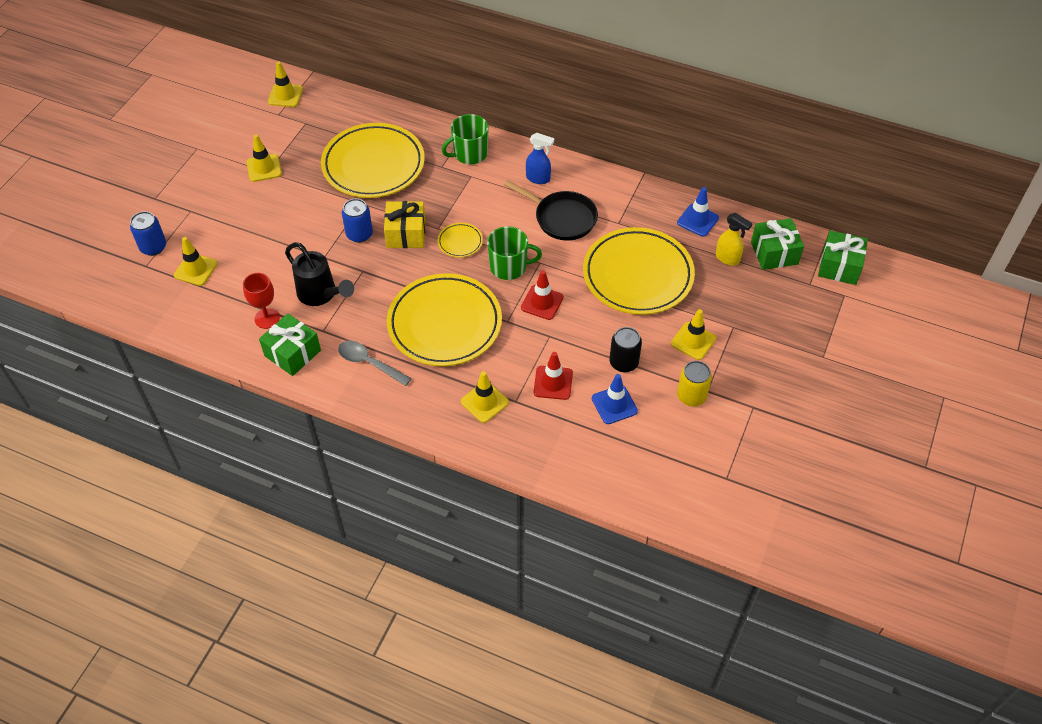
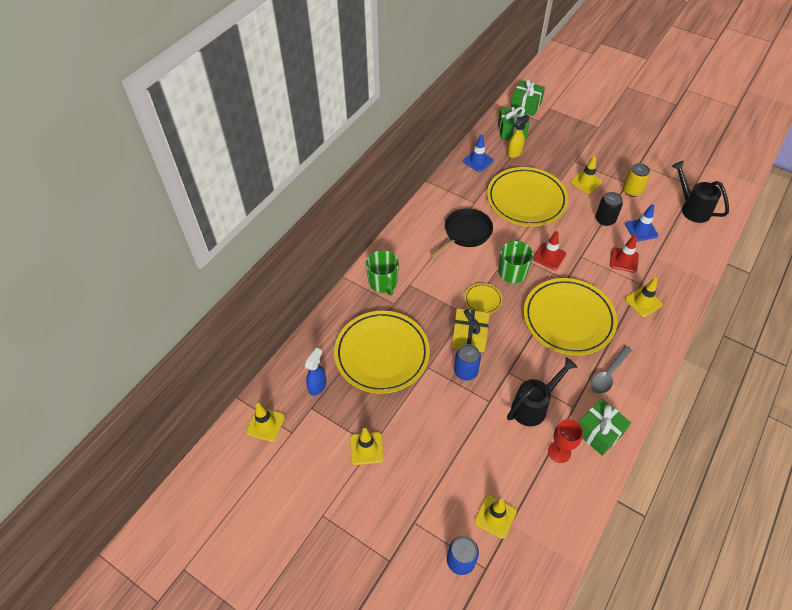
camera: 80 degrees left, 0 degrees up
blue spray bottle [526,133,554,184] -> blue spray bottle moved to [305,348,326,396]
none -> black watering can [672,161,729,223]

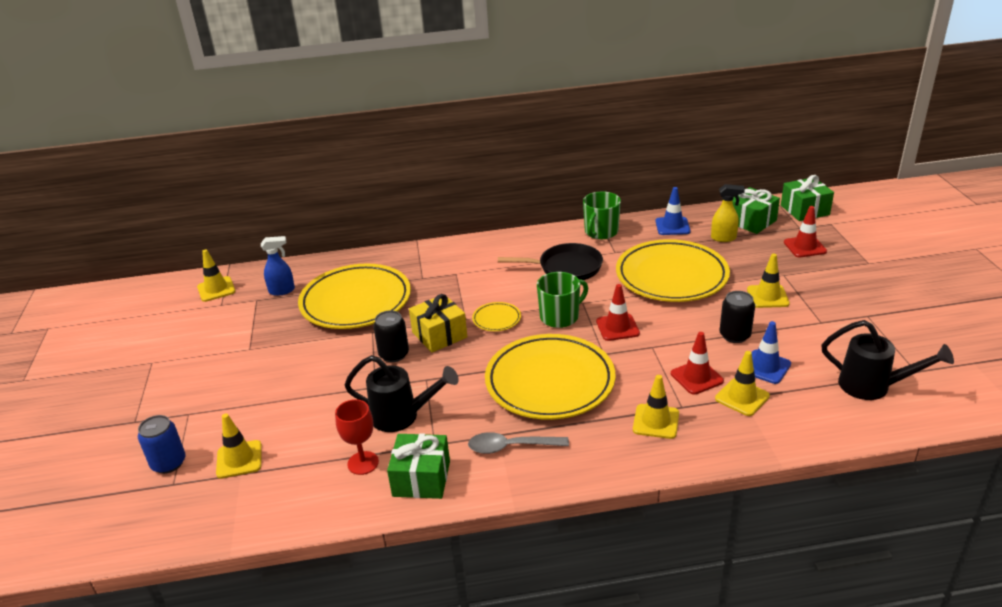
camera: 50 degrees right, 20 degrees down
yellow traffic cone [350,428,384,465] -> yellow traffic cone moved to [715,351,770,416]
green mug [366,250,399,295] -> green mug moved to [583,191,621,239]
blue can [454,344,481,381] -> black can [373,310,409,362]
yellow can [623,163,650,197] -> none
black watering can [672,161,729,223] -> black watering can turned 105 degrees clockwise [821,320,954,400]
none -> red traffic cone [784,206,827,257]

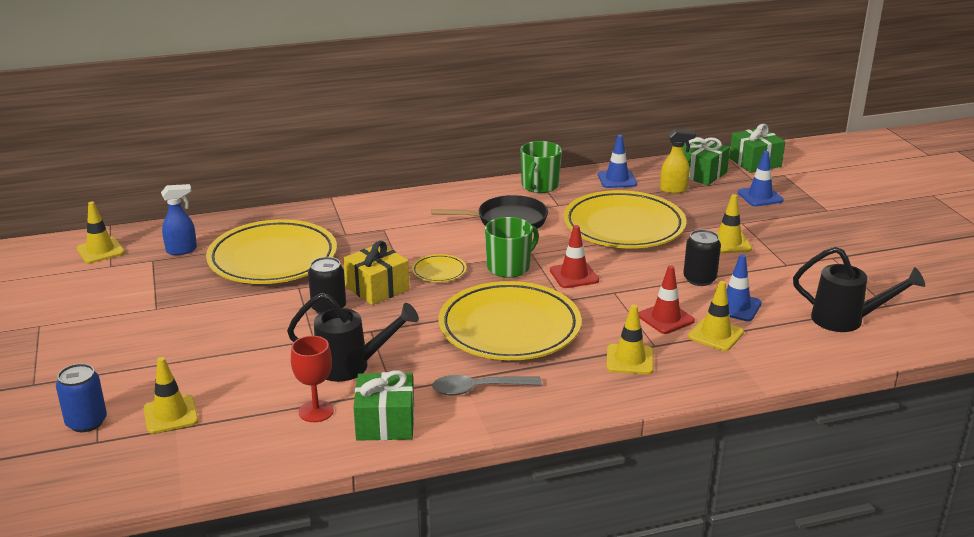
camera: 10 degrees left, 5 degrees down
red traffic cone [784,206,827,257] -> blue traffic cone [737,151,784,206]

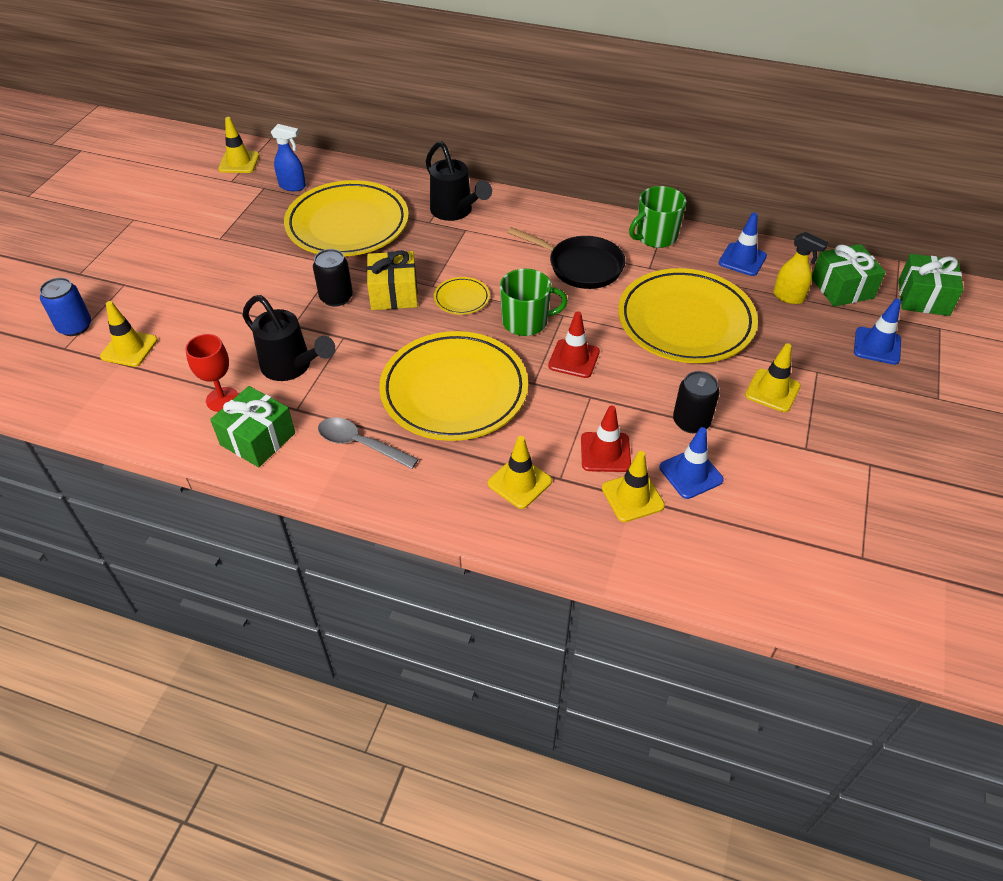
camera: 35 degrees right, 20 degrees up
black watering can [793,247,925,332] -> black watering can moved to [426,141,492,221]

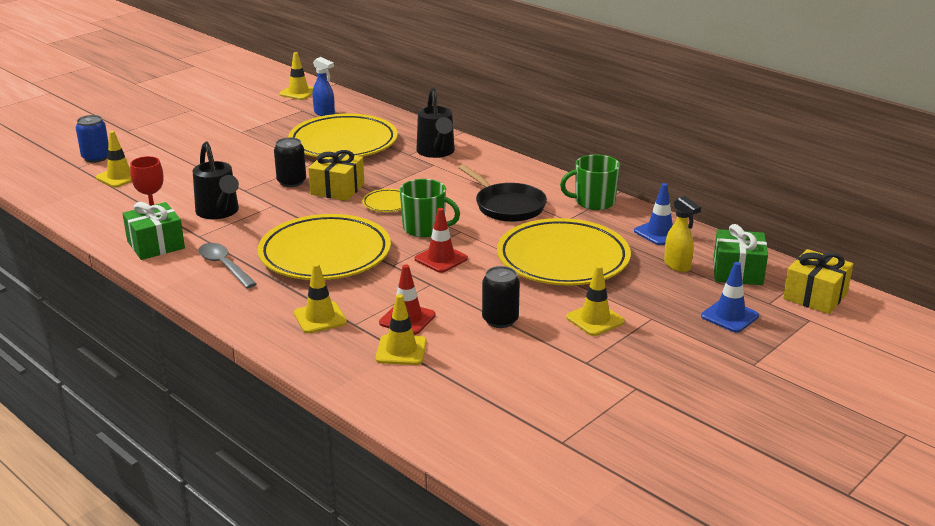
camera: 25 degrees right, 20 degrees down
blue traffic cone [659,427,724,499] -> none
green gift [898,254,964,316] -> yellow gift [783,249,853,314]

